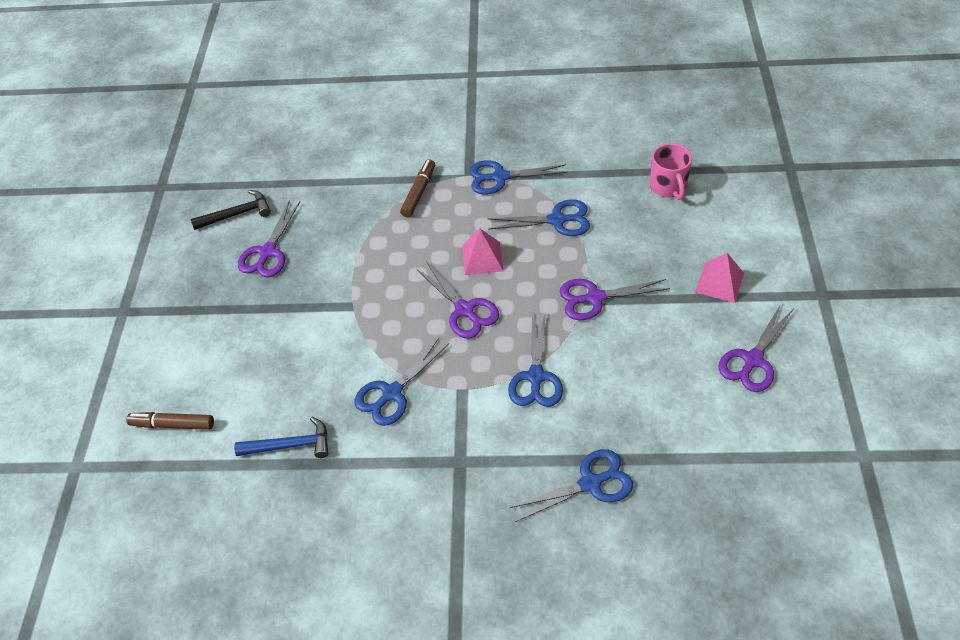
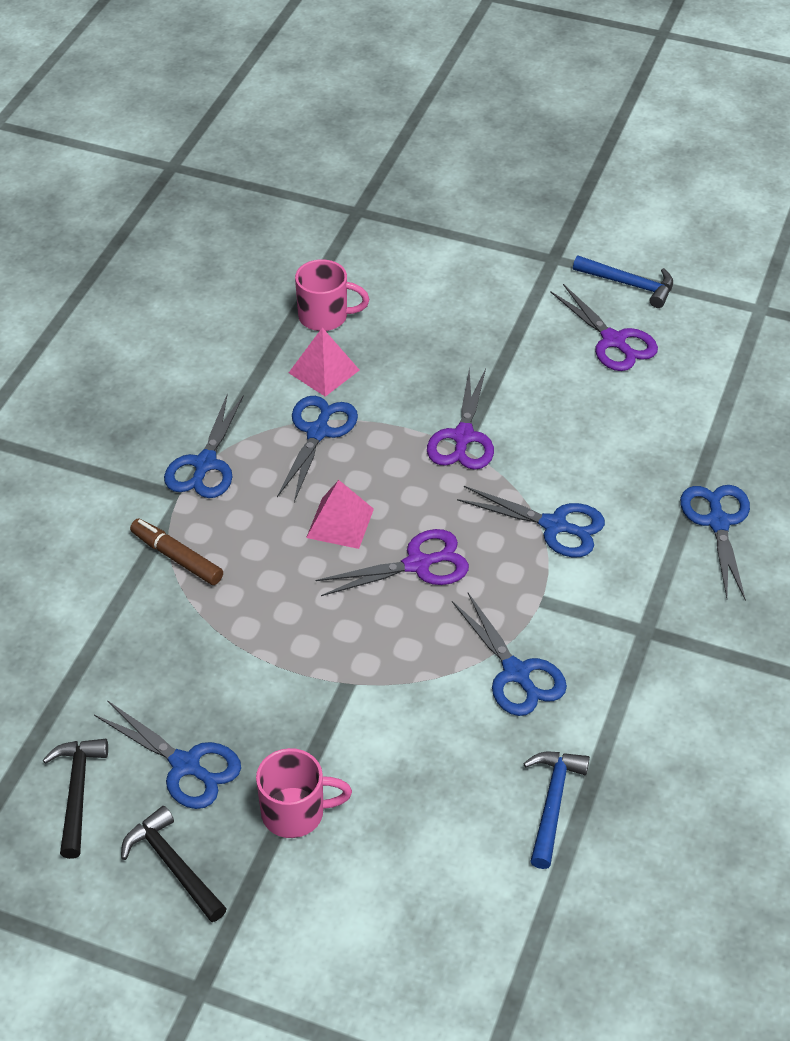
camera: 75 degrees left, 5 degrees down
brown marker [126,412,214,430] -> none
purple scissors [238,200,300,277] -> blue scissors [94,700,241,809]
pink pyramid [695,253,744,303] -> pink pyramid moved to [289,327,359,397]
none -> black hammer [121,806,227,922]
none -> pink mug [256,748,352,838]
none -> blue hammer [573,256,673,308]

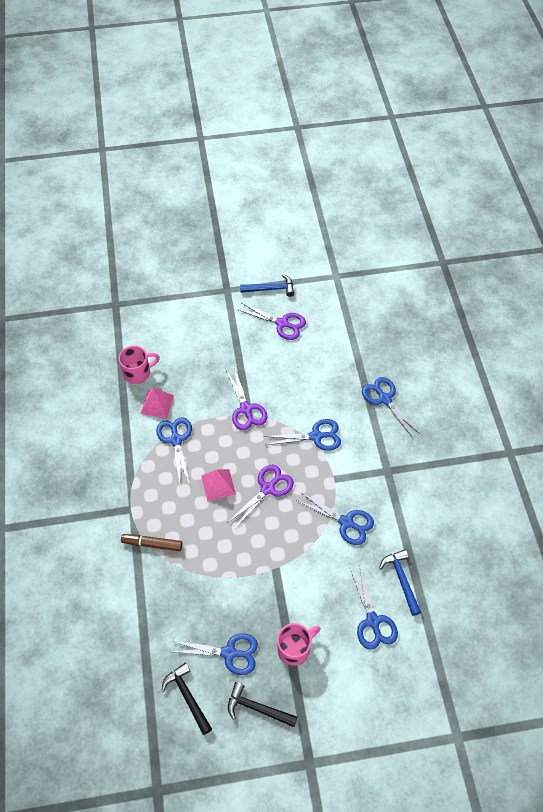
camera: 30 degrees left, 10 degrees up
blue scissors [164,393,244,498] -> blue scissors moved to [350,565,398,650]

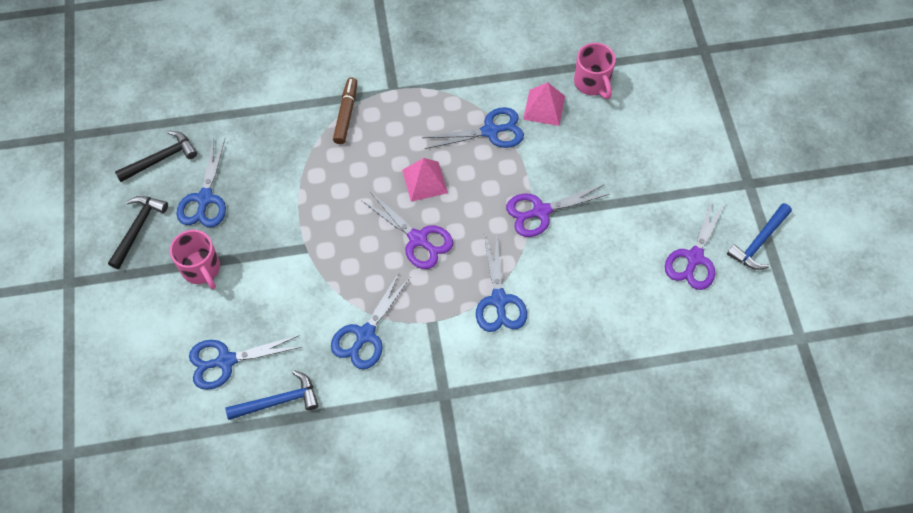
camera: 90 degrees right, 5 degrees up
blue hammer [240,274,294,297] -> blue hammer turned 45 degrees clockwise [727,203,792,270]
blue scissors [362,377,420,438] -> none

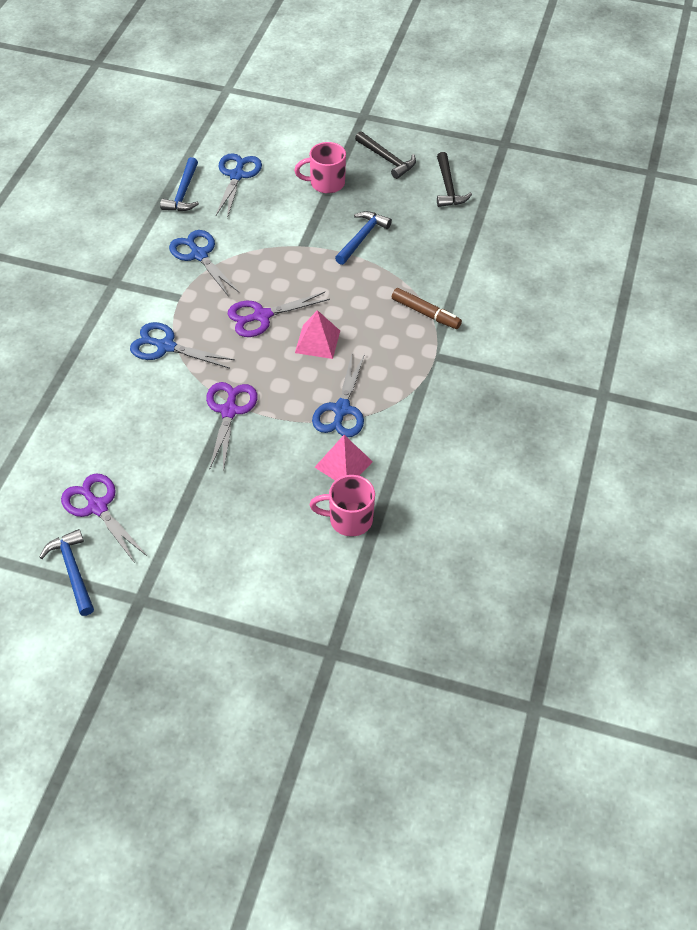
camera: 115 degrees right, 10 degrees down
blue scissors [177,138,226,227] -> none
none -> blue hammer [335,211,392,265]

